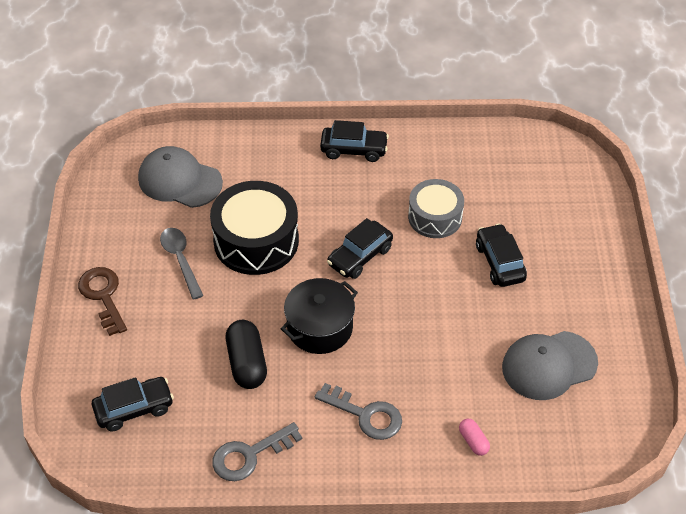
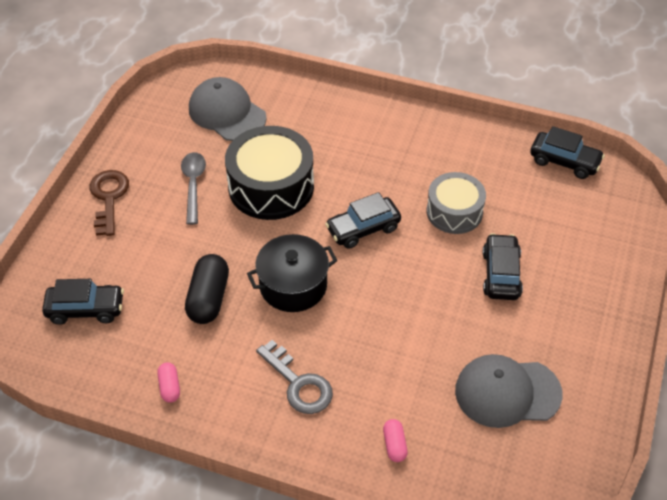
camera: 20 degrees right, 0 degrees up
grey key [212,422,302,481] -> pink capsule [157,362,180,403]
black car [320,120,389,162] -> black car moved to [530,126,605,179]

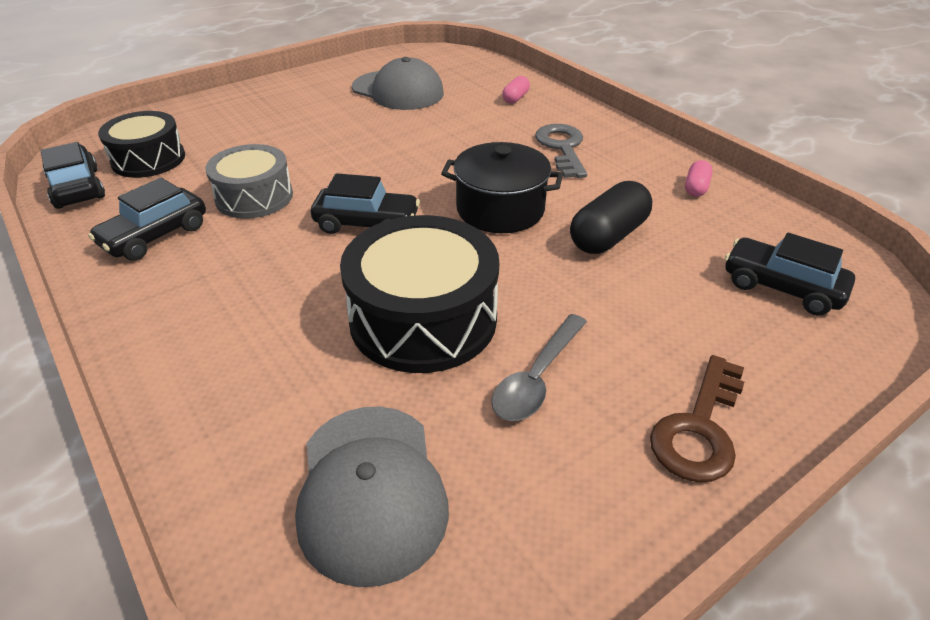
camera: 145 degrees left, 10 degrees down
black car [482,233,523,300] -> black car moved to [88,178,206,261]
none -> black drum [98,111,185,178]

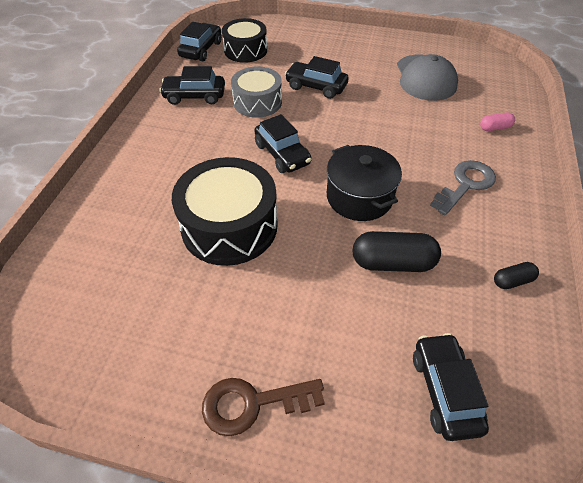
camera: 50 degrees right, 10 degrees up
grey cap [295,406,449,587] -> none
grey spoon [491,314,587,421] -> none
pink capsule [685,160,713,197] -> black capsule [494,262,539,289]
none -> black car [285,56,349,99]

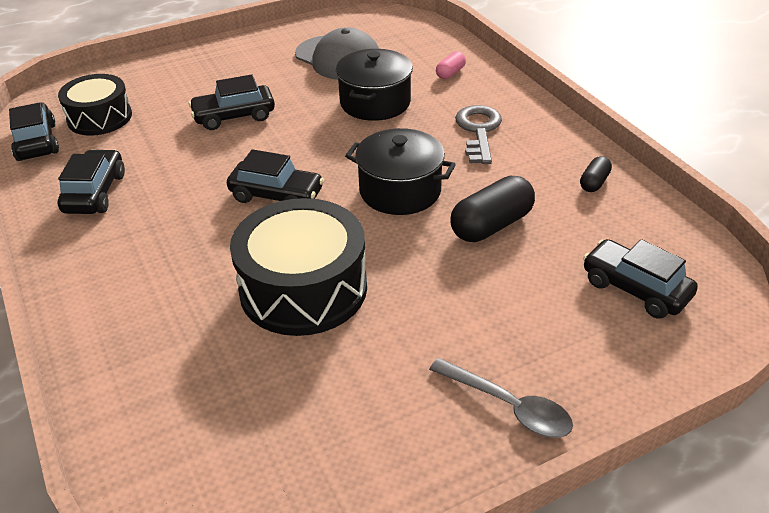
camera: 40 degrees left, 10 degrees down
black car [159,66,225,105] -> black car turned 135 degrees clockwise [58,149,125,214]
brown key [202,378,325,436] -> grey spoon [429,358,573,438]
grey drum [231,67,282,118] -> none
none -> black pot [336,49,413,121]

